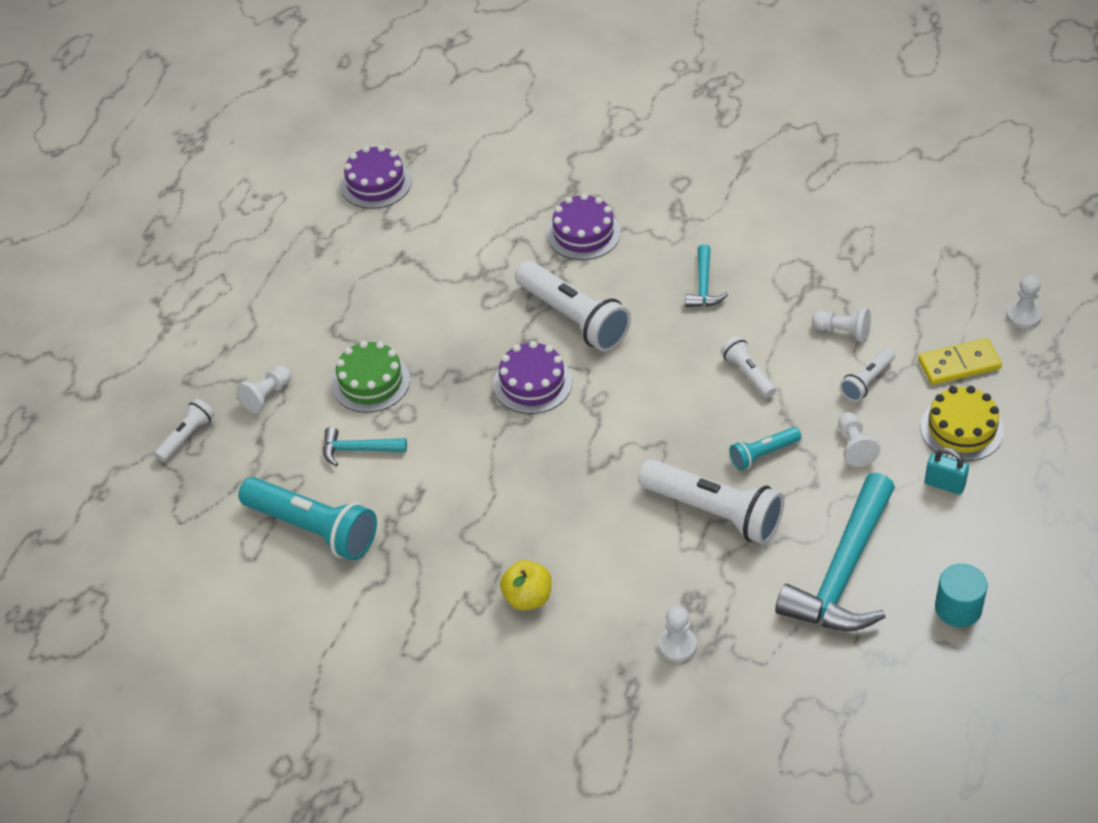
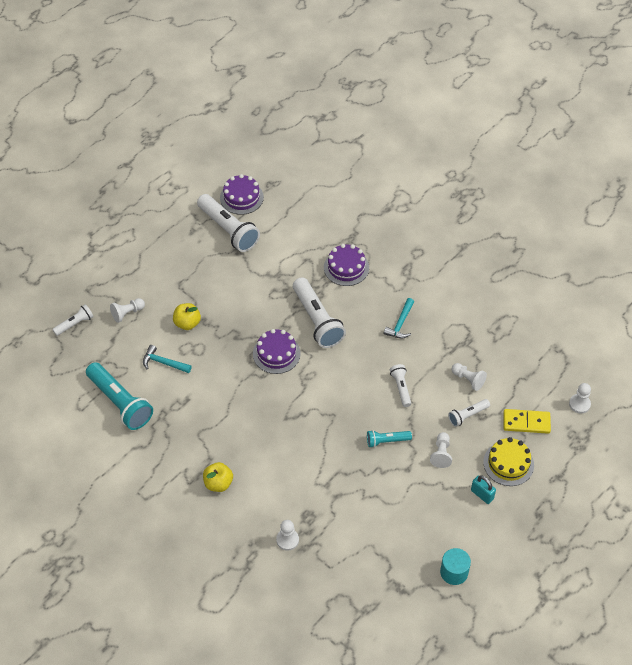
camera: 15 degrees right, 5 degrees up
green cake [332,341,410,413] -> yellow apple [173,303,201,330]
white flashlight [638,459,784,545] -> white flashlight moved to [197,194,260,252]
turquoise hammer [775,473,895,631] -> none

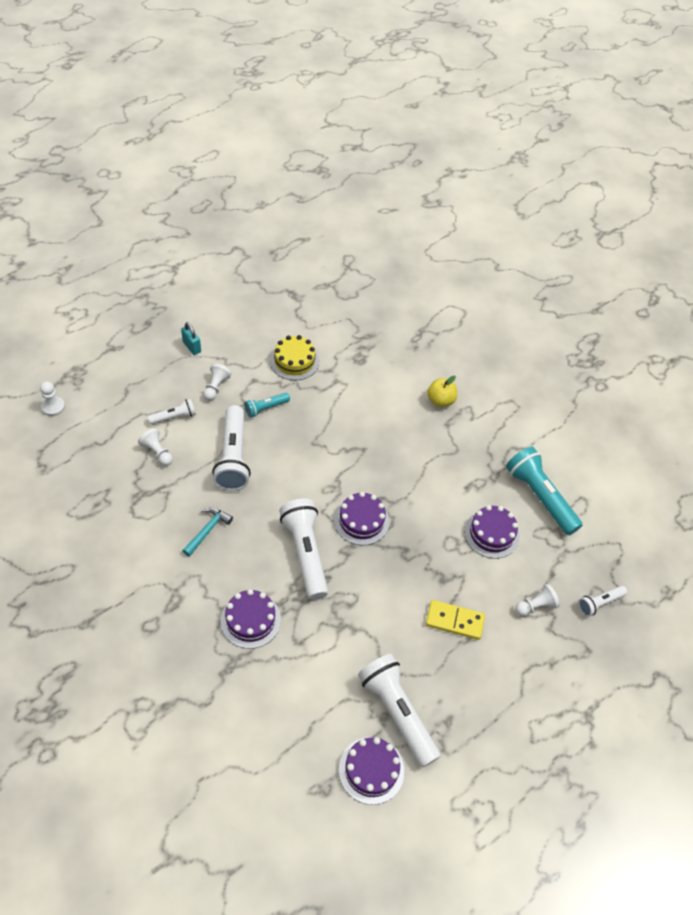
camera: 175 degrees left, 0 degrees up
turquoise hammer [143,345,192,373] -> purple cake [464,505,520,559]
yellow apple [173,303,201,330] -> none
white pawn [276,520,299,551] -> none
turquoise flashlight [367,430,412,448] -> turquoise flashlight turned 150 degrees clockwise [244,393,290,418]
white flashlight [390,364,411,407] -> white flashlight [212,405,251,491], size x1.95
turquoise cylinder [440,548,471,585] -> none
yellow cake [483,437,534,486] -> yellow cake moved to [270,335,319,381]
yellow domino [503,409,551,434] -> yellow domino moved to [426,600,485,640]

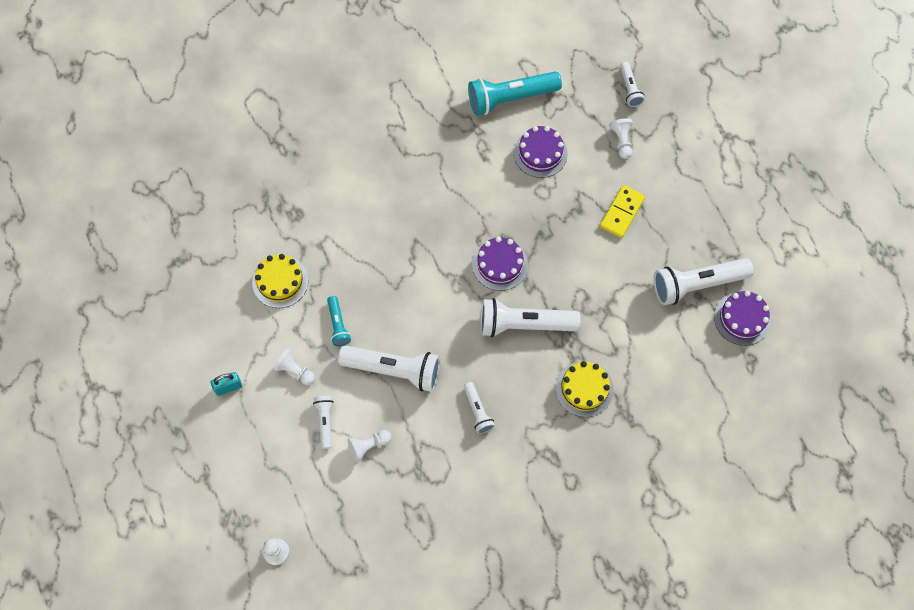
camera: 70 degrees left, 15 degrees up
turquoise hammer [183,507,233,557] -> white flashlight [464,382,495,434]
purple cake [220,589,281,649] -> yellow cake [556,361,614,417]
yellow apple [427,376,457,407] -> none

